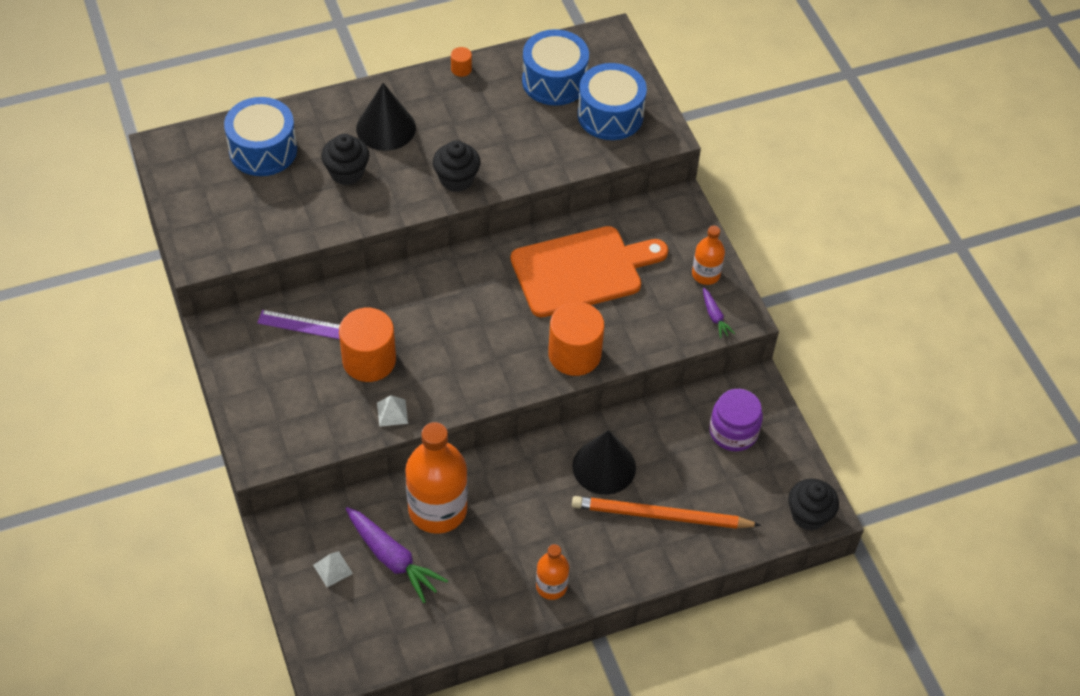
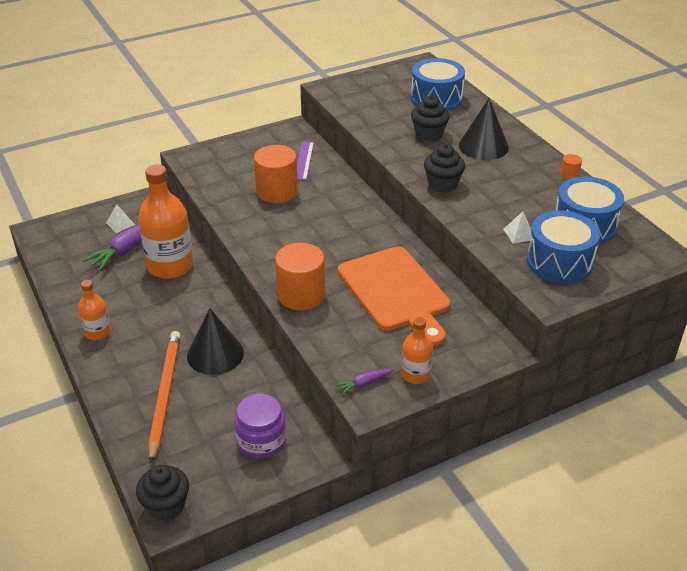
camera: 85 degrees right, 15 degrees down
white pyramid [377,395,408,427] -> white pyramid moved to [503,211,532,244]

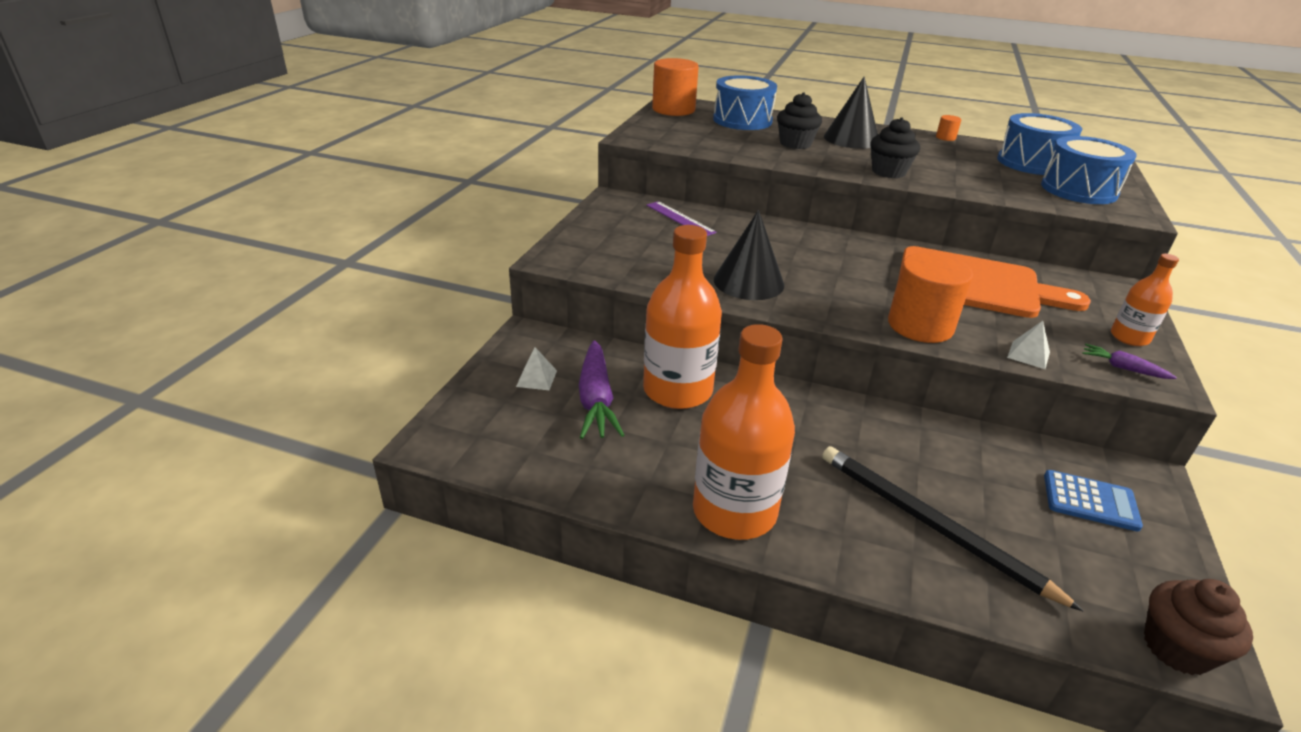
camera: 45 degrees left, 5 degrees down
orange bottle [78,280,111,340] -> orange bottle [693,324,795,540], size x1.92
black cupcake [136,465,189,521] -> brown cupcake [1144,579,1253,675]
orange pencil [148,331,181,463] -> black pencil [822,446,1083,611]
black cone [187,308,244,375] -> black cone moved to [714,210,784,300]
purple jar [234,394,286,459] -> blue calculator [1044,470,1143,532]
orange cylinder [254,145,298,203] -> orange cylinder moved to [652,58,699,116]
purple carrot [334,369,394,396] -> purple carrot turned 105 degrees clockwise [1082,344,1177,379]
white pyramid [503,211,532,244] -> white pyramid moved to [1007,321,1050,369]

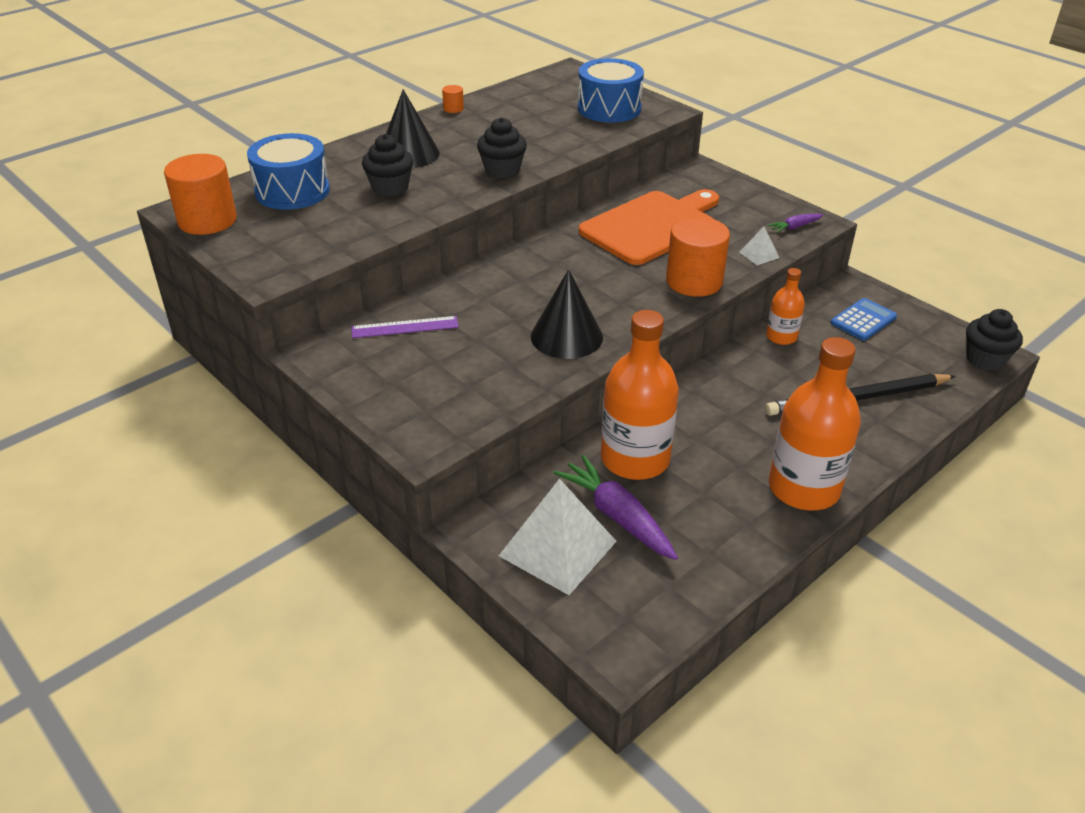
camera: 60 degrees left, 5 degrees up
white pyramid [516,347,557,390] -> white pyramid [499,479,617,595], size x2.29
purple carrot [579,340,624,439] -> purple carrot turned 150 degrees counterclockwise [554,455,678,560]
blue drum [997,113,1082,175] -> none
orange bottle [1111,254,1179,346] -> orange bottle moved to [766,268,805,345]
brown cupcake [1144,579,1253,675] -> black cupcake [966,309,1023,371]

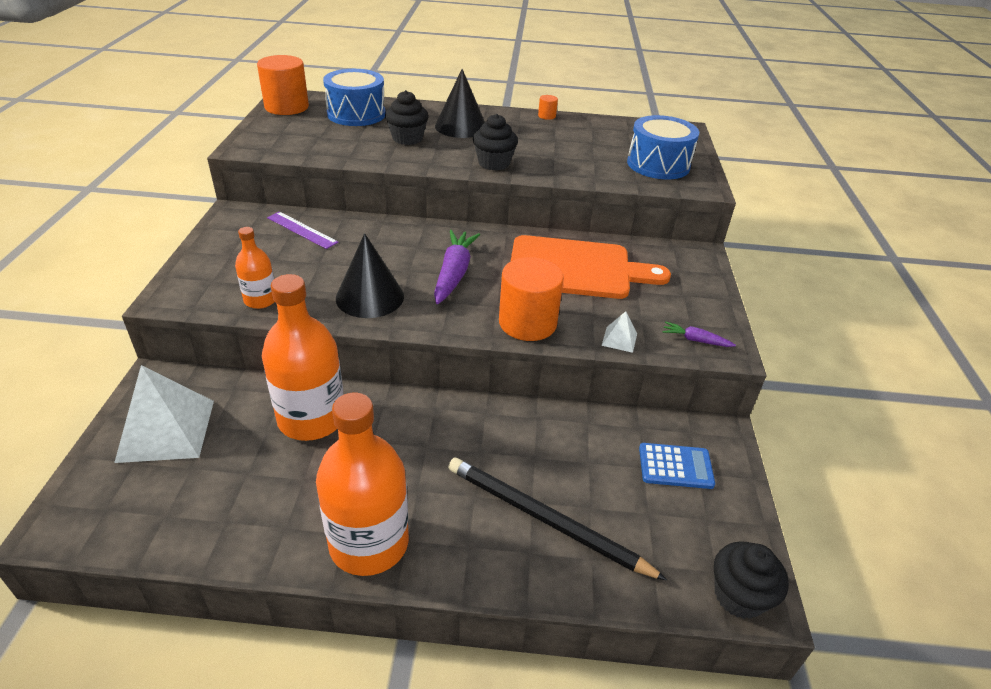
camera: 45 degrees right, 0 degrees up
purple carrot [554,455,678,560] -> purple carrot moved to [434,230,480,304]
orange bottle [766,268,805,345] -> orange bottle moved to [235,227,275,309]

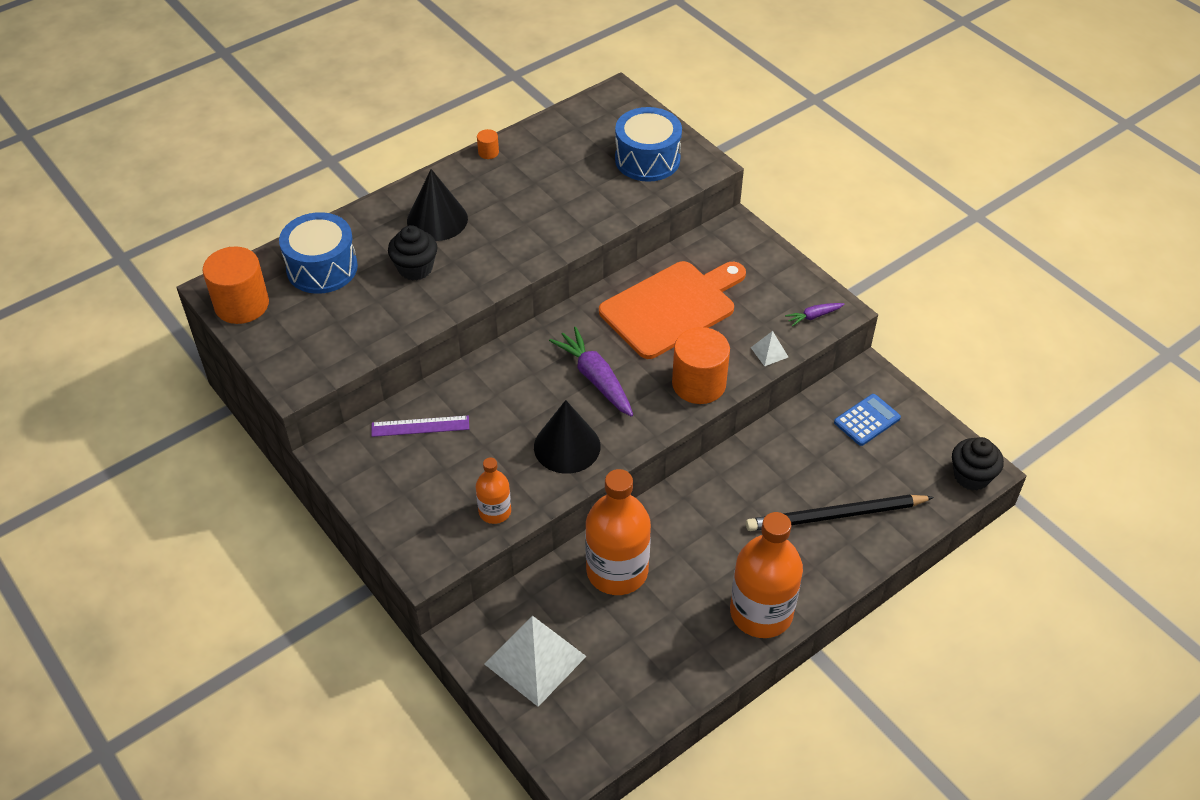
camera: 40 degrees left, 10 degrees up
black cupcake [473,114,518,170] -> none

